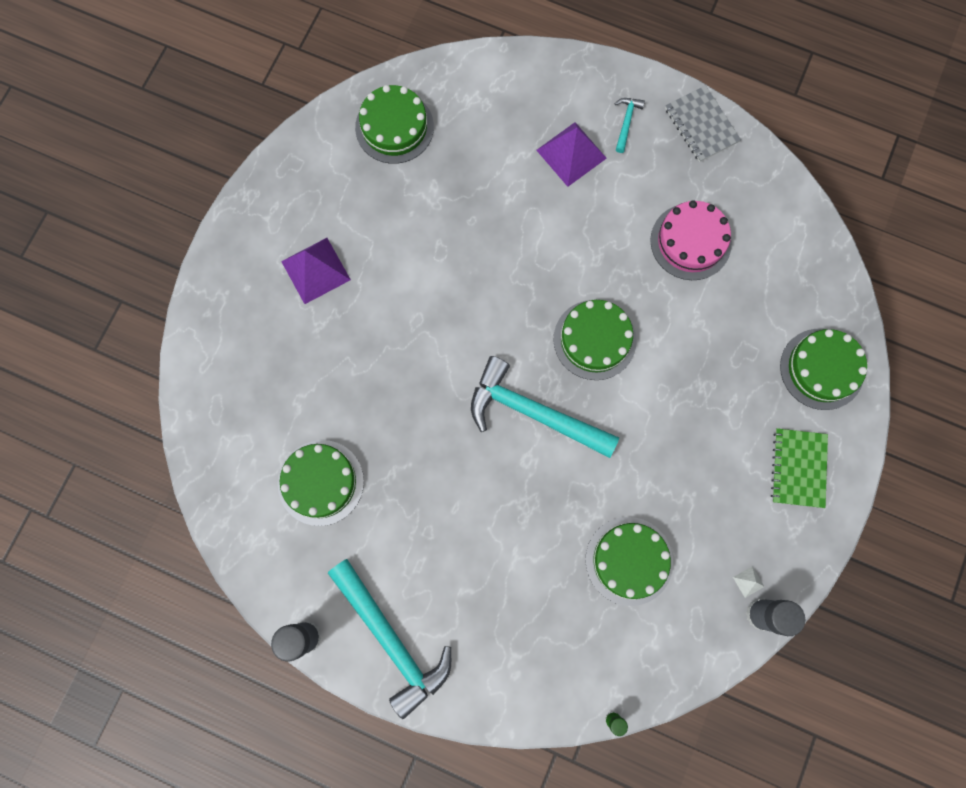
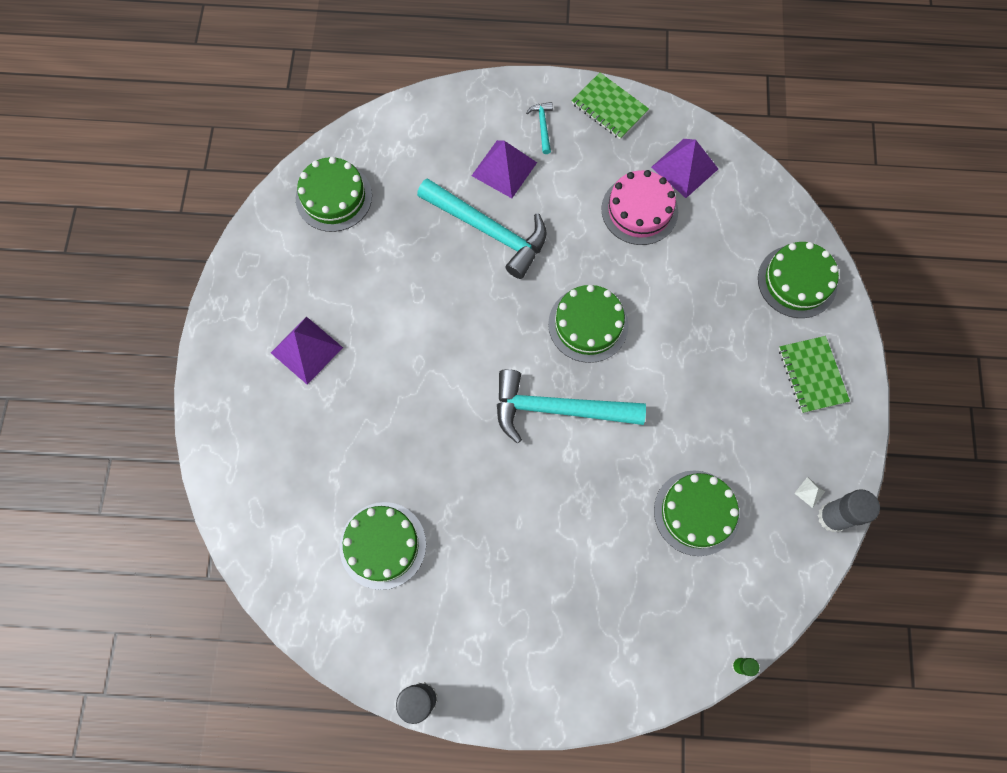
camera: 20 degrees left, 5 degrees down
turquoise hammer [328,559,451,719] -> turquoise hammer moved to [417,178,547,279]
grey notebook [665,85,741,162] -> green notebook [572,73,649,139]
none -> purple pyramid [651,139,718,198]

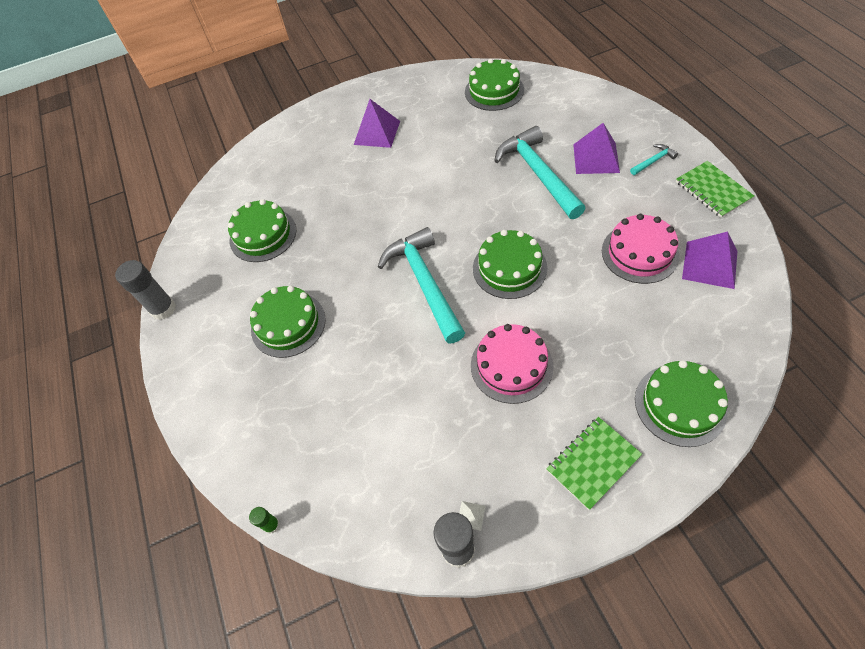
camera: 70 degrees right, 15 degrees down
turquoise hammer [417,178,547,279] -> turquoise hammer turned 150 degrees clockwise [494,126,586,219]
green notebook [572,73,649,139] -> green notebook turned 45 degrees counterclockwise [676,161,754,218]
green cake [654,470,740,556] -> green cake moved to [250,286,326,358]
none -> pink cake [471,324,553,404]

